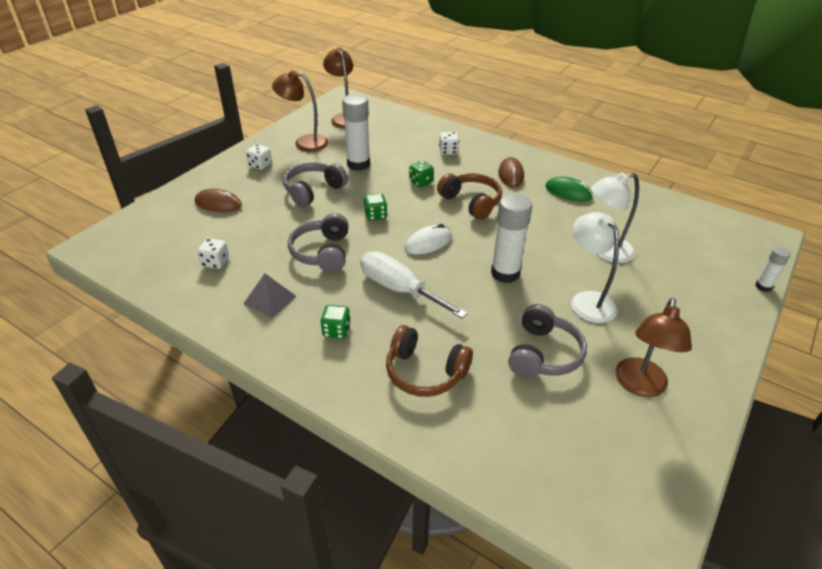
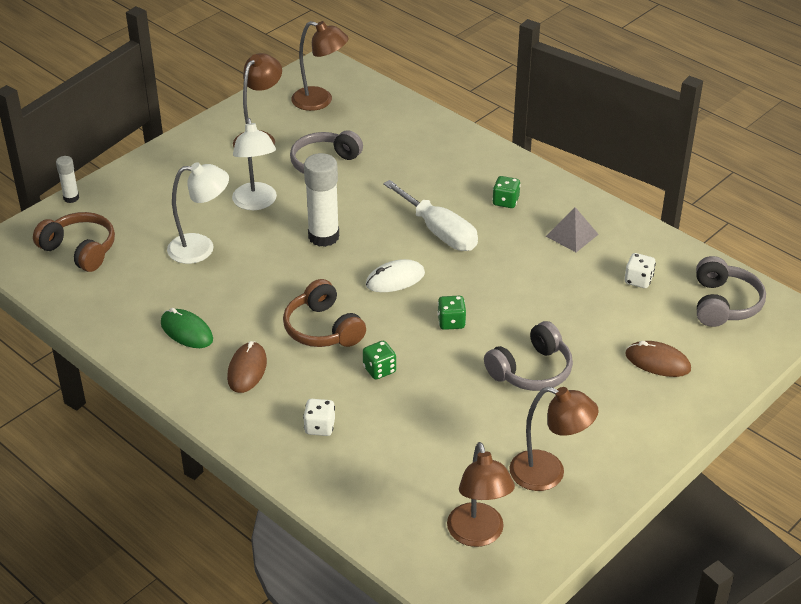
camera: 170 degrees left, 0 degrees up
white dice [246,144,272,170] -> none
grey headphones [288,213,349,272] -> grey headphones moved to [696,256,766,327]
white glue stick [342,94,370,171] -> none
brown headphones [386,325,473,397] -> brown headphones moved to [33,212,115,272]
none -> brown lamp [291,21,349,111]

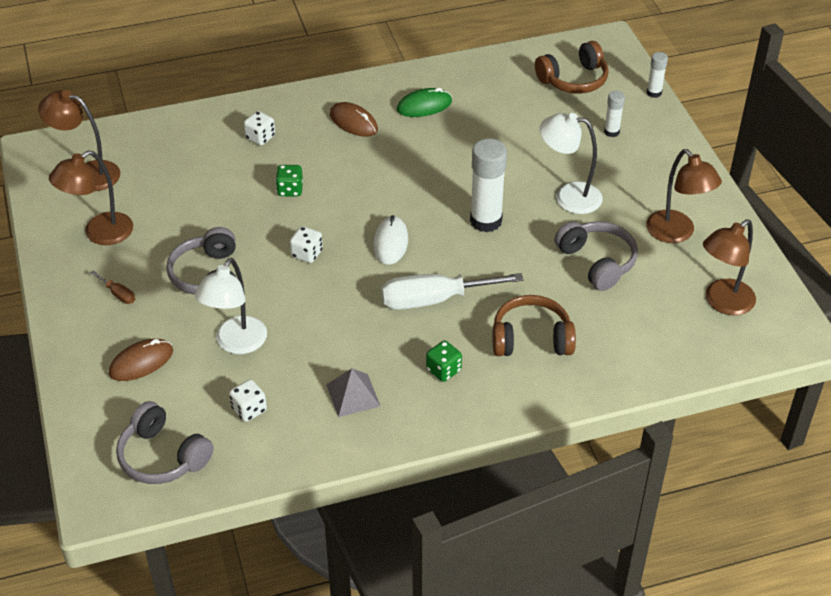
camera: 120 degrees right, 5 degrees up
white lamp [167,162,229,264] -> white lamp moved to [195,258,267,354]
brown headphones [283,279,366,347] -> brown headphones moved to [492,295,576,356]
green dice [437,296,466,330] -> white dice [290,226,323,263]
none -> brown screwdriver [90,270,135,304]
none -> white glue stick [604,91,625,137]

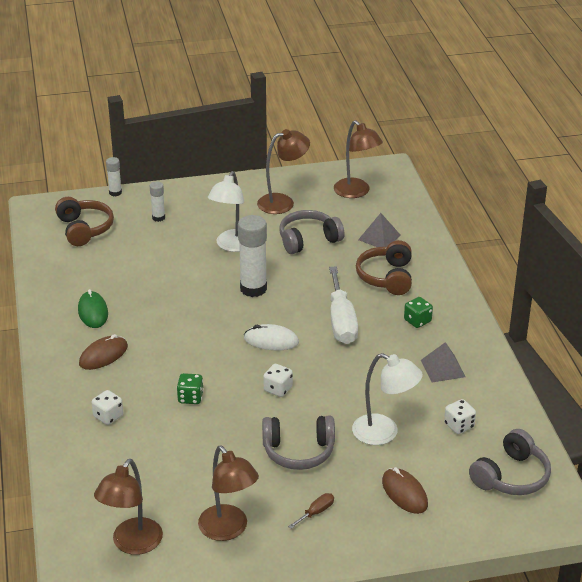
camera: 85 degrees left, 10 degrees down
none -> grey pyramid [358,213,401,247]

